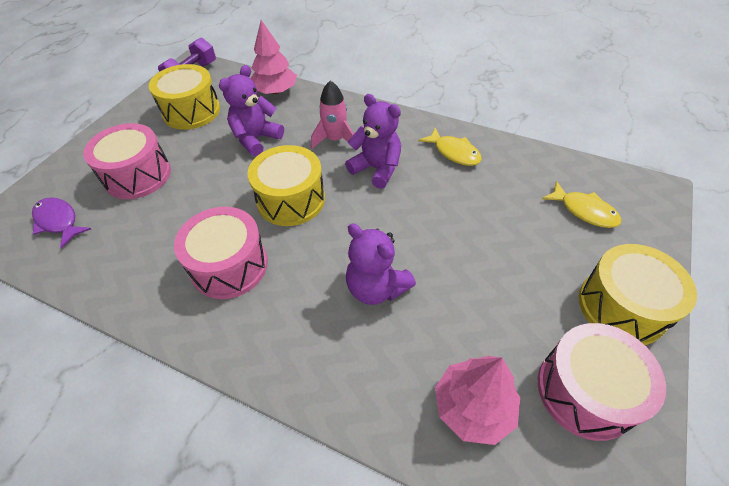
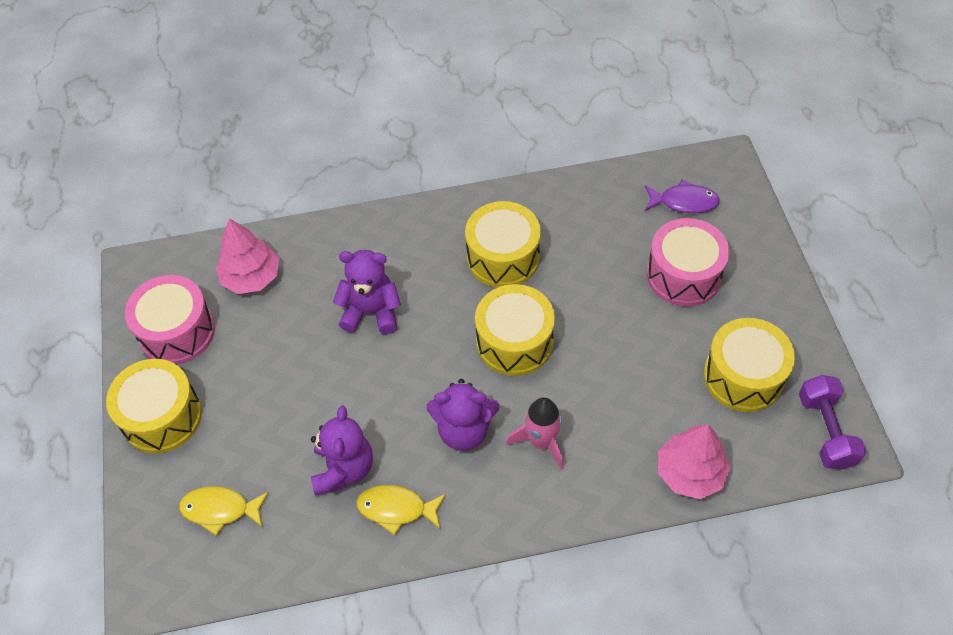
camera: 145 degrees right, 5 degrees up
pink drum [174,207,268,299] -> yellow drum [465,201,541,288]
purple teddy bear [219,65,284,156] -> purple teddy bear moved to [311,406,373,495]

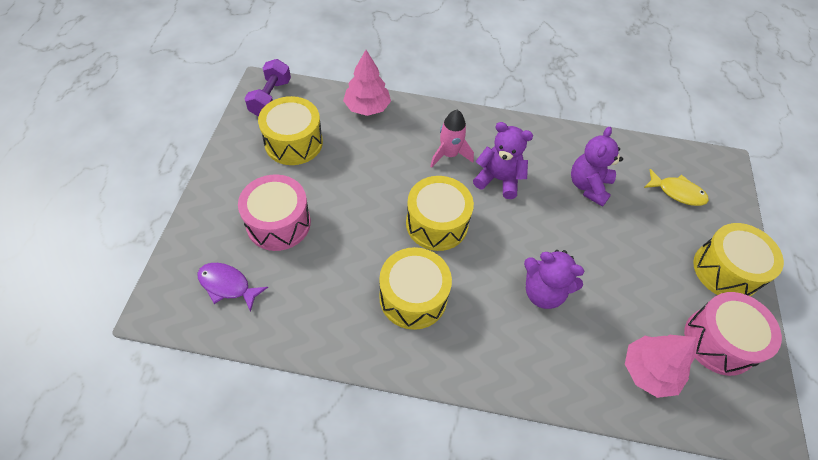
camera: 165 degrees left, 0 degrees up
yellow fish [356,485,446,535] -> none

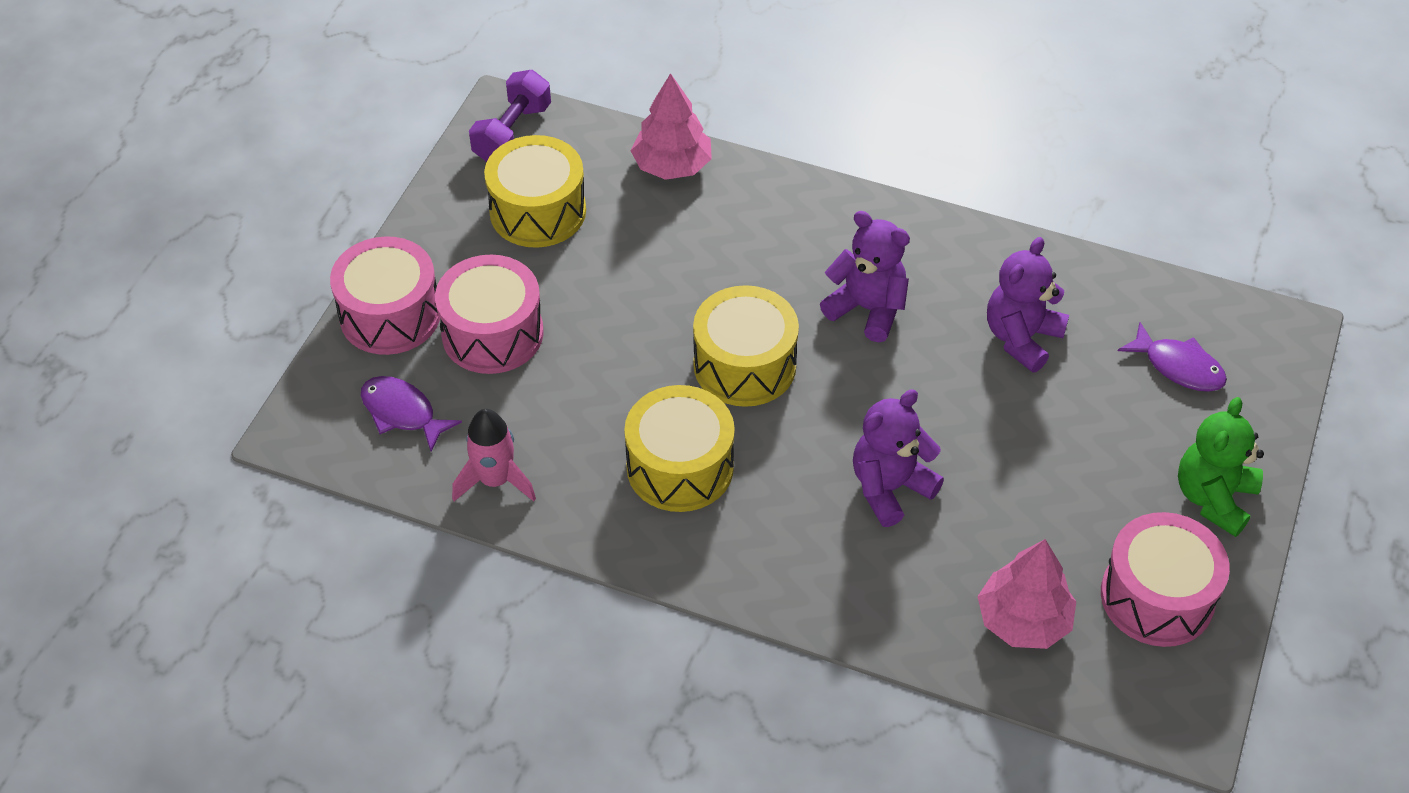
camera: 15 degrees right, 5 degrees down
pink rocket [430,110,474,168] -> pink rocket moved to [452,409,536,501]
purple teddy bear [524,250,584,309] -> purple teddy bear turned 105 degrees clockwise [853,389,944,527]
yellow fish [644,169,709,206] -> purple fish [1118,322,1227,392]
yellow drum [693,223,784,297] -> green teddy bear [1178,397,1264,537]
none -> pink drum [330,236,440,355]

